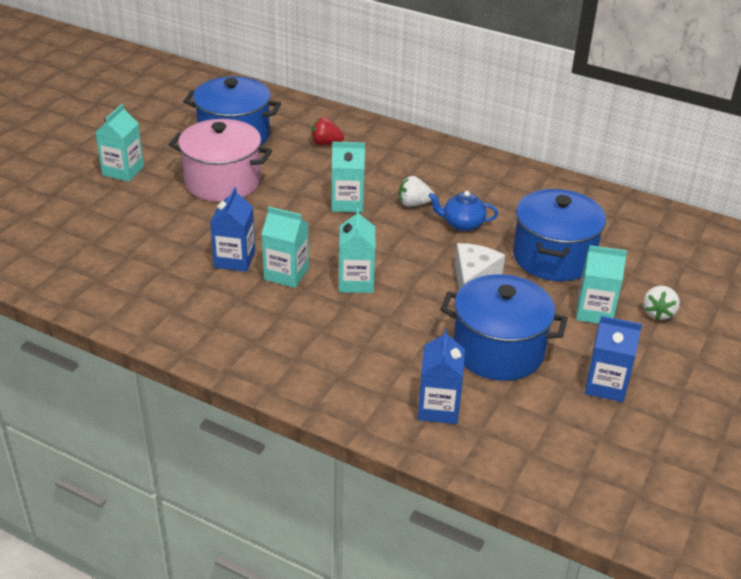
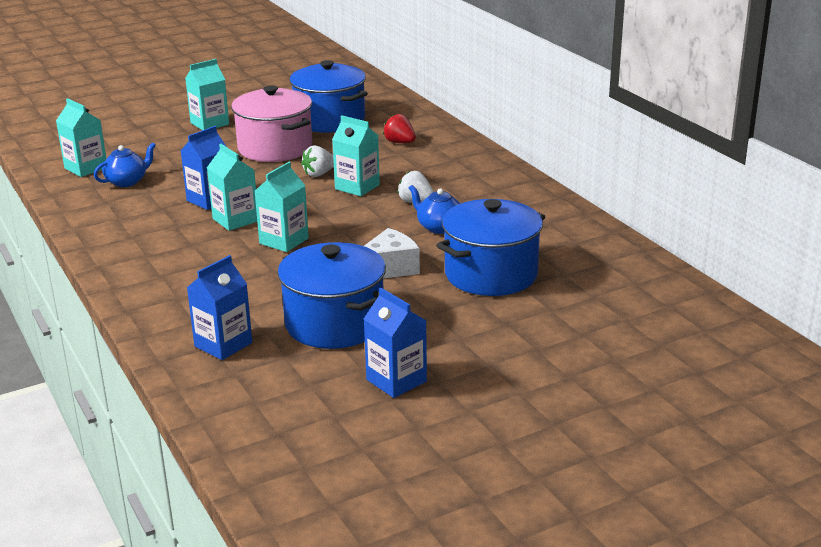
camera: 35 degrees right, 10 degrees down
turquoise carton [576,245,627,324] -> turquoise carton moved to [56,98,106,177]
white strawberry [643,286,680,320] -> white strawberry moved to [301,145,334,177]
none -> blue teapot [94,142,156,187]

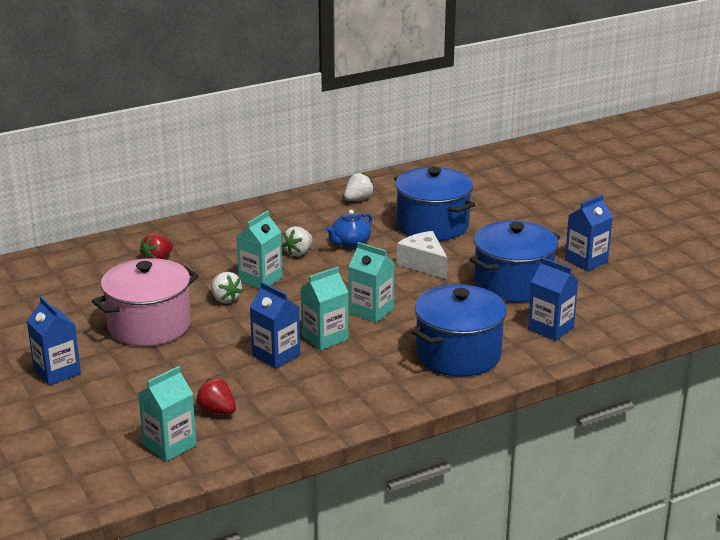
camera: 90 degrees left, 0 degrees up
blue teapot [94,142,156,187] -> red strawberry [196,378,236,415]
turquoise carton [185,59,229,130] -> blue carton [27,296,81,385]
blue pot [290,60,368,133] -> blue pot moved to [411,284,507,377]
none -> white strawberry [344,173,374,201]

